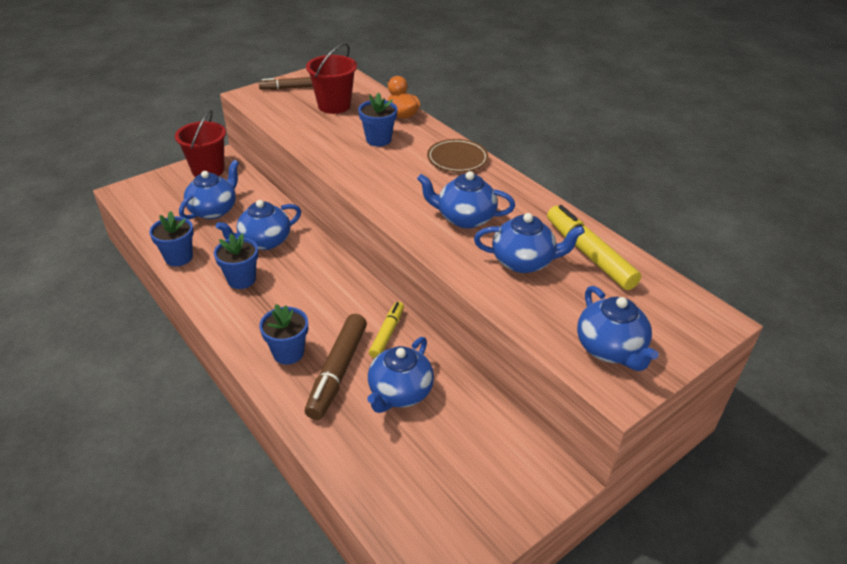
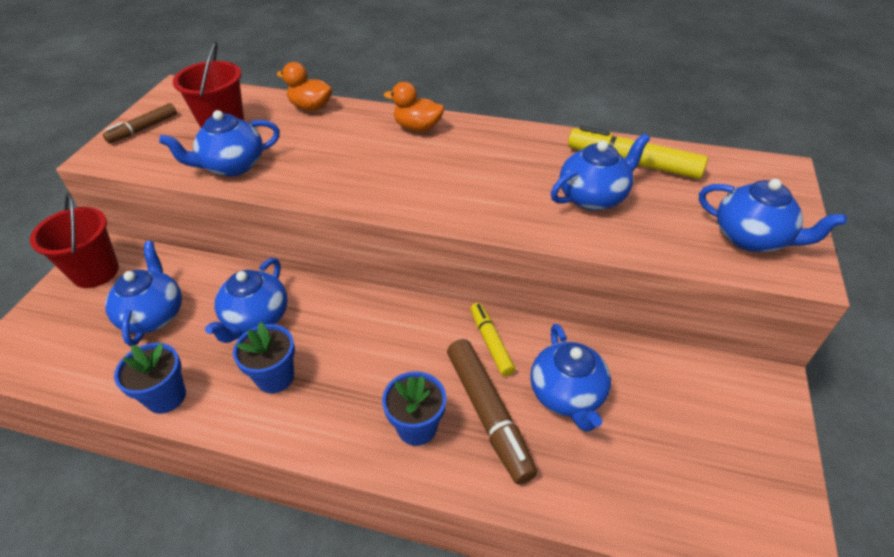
camera: 35 degrees left, 5 degrees up
blue flower pot [358,92,397,146] -> none
blue teapot [417,171,515,229] -> blue teapot moved to [159,110,280,176]
brown plate [427,139,489,172] -> orange duck [384,82,444,132]

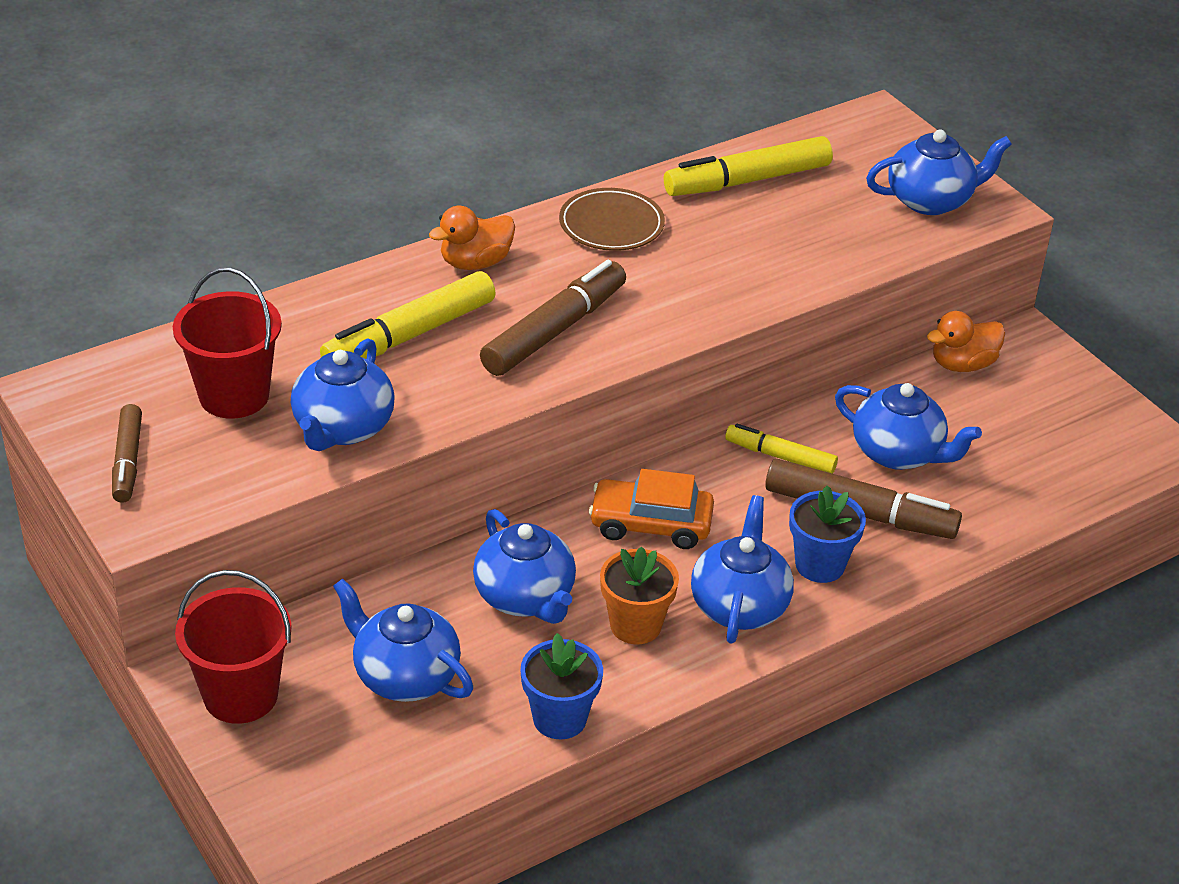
camera: 50 degrees left, 5 degrees down
blue flower pot [233,322,295,393] -> orange flower pot [600,546,679,644]
orange duck [277,62,332,111] -> orange duck moved to [927,311,1005,372]
blue teapot [551,133,650,210] -> blue teapot moved to [691,495,794,644]
none -> yellow marker [320,271,496,359]
none -> brown marker [480,260,626,376]
none -> brown plate [559,188,665,251]
none -> orange car [589,469,714,549]

